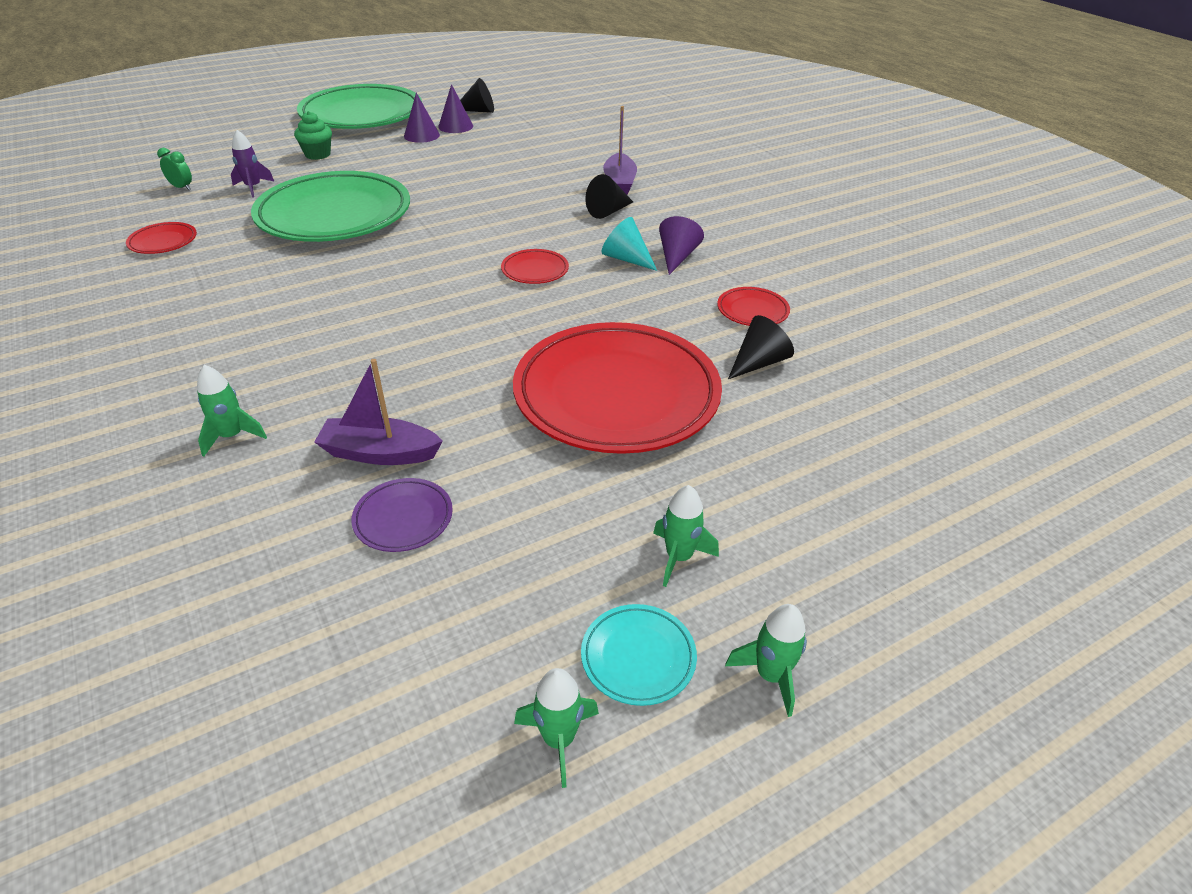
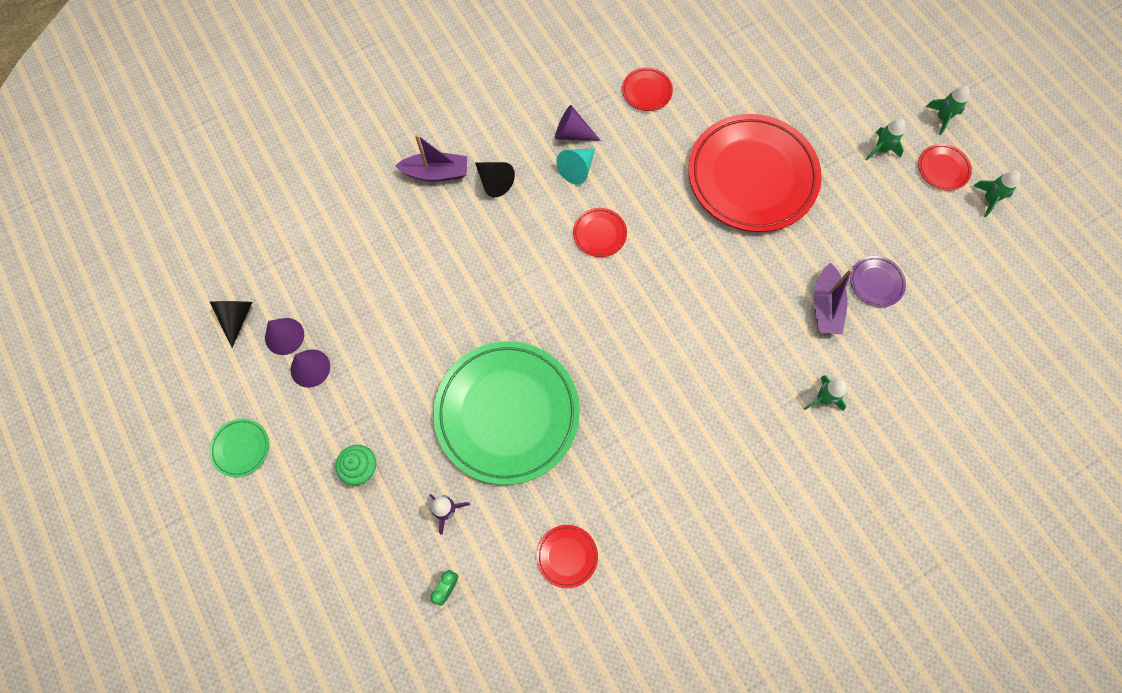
camera: 90 degrees left, 30 degrees up
green plate [297,84,422,129] -> green plate [209,419,269,477], size x0.40
turquoise plate [581,604,697,706] -> red plate [918,144,972,191]
black cone [728,315,794,379] -> none

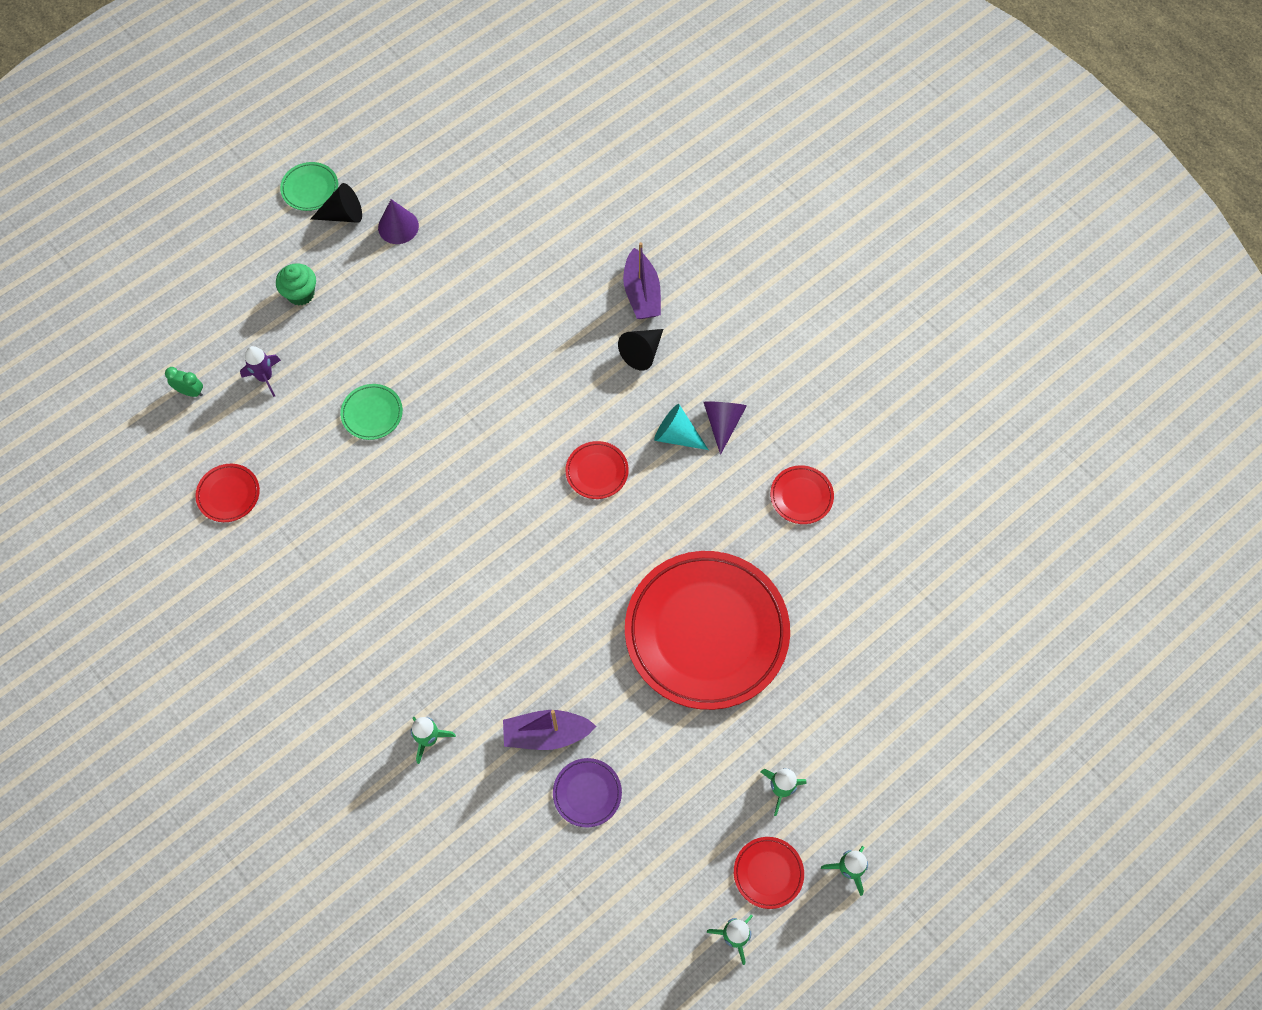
camera: 80 degrees right, 5 degrees down
black cone [210,301,252,348] -> black cone moved to [311,183,362,223]
purple cone [265,318,304,355] -> none
green plate [433,341,580,485] -> green plate [340,384,403,440], size x0.40

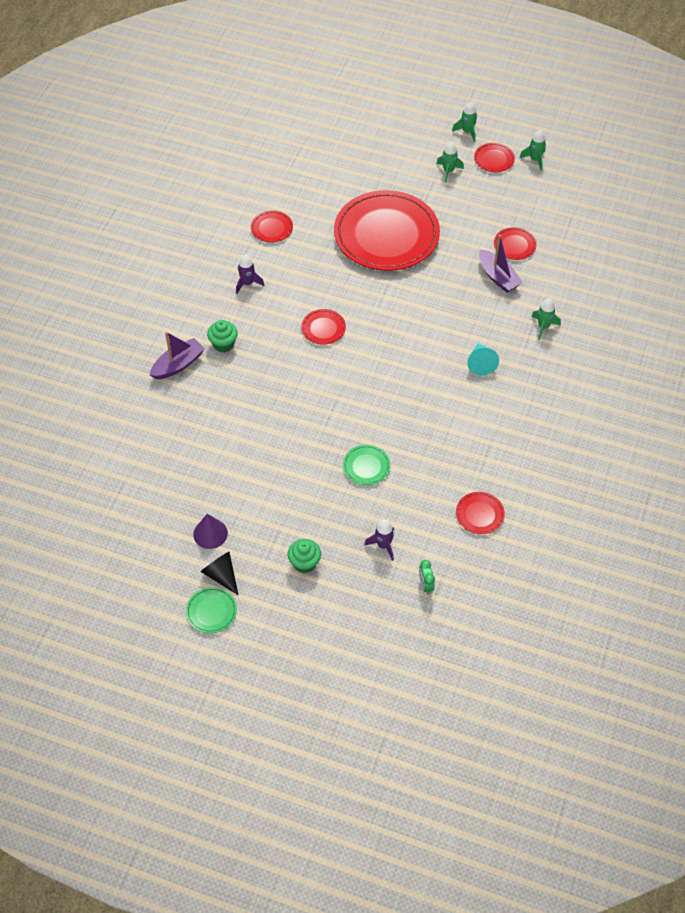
camera: 120 degrees left, 10 degrees down
purple plate [553,758,622,827] -> red plate [494,227,537,260]
black cone [618,329,663,370] -> green cupcake [207,320,238,352]
turquoise cone [654,404,708,450] -> turquoise cone moved to [467,343,499,376]
purple cone [704,401,747,455] -> purple rocket [236,255,264,294]

